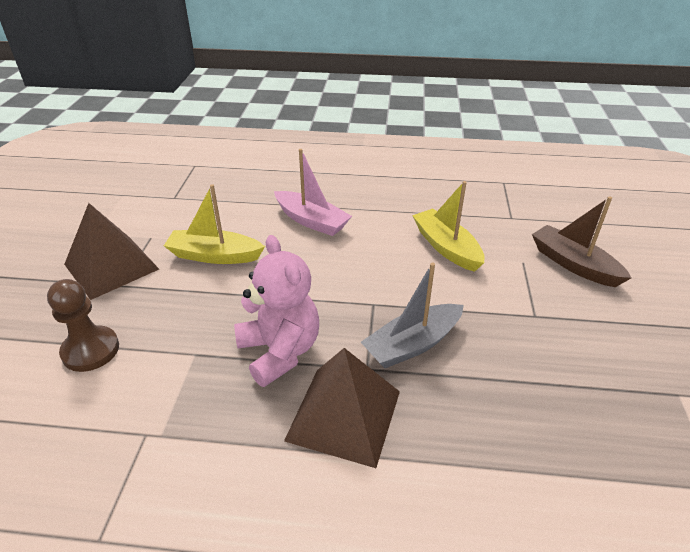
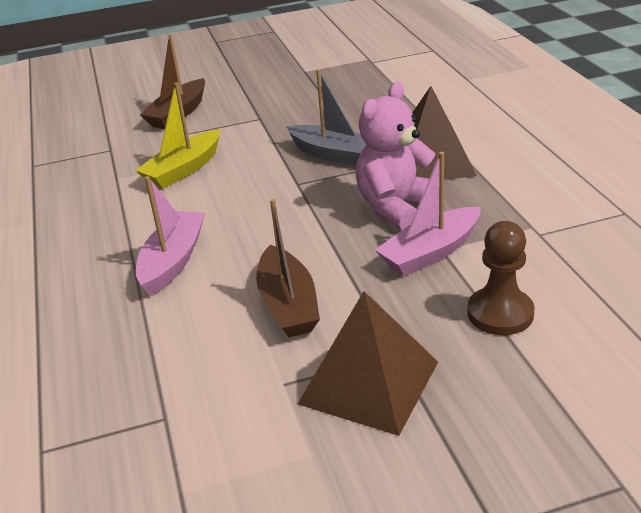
camera: 110 degrees left, 5 degrees down
yellow boat [164,184,265,264] -> brown boat [256,199,320,337]
none -> pink boat [375,152,481,276]

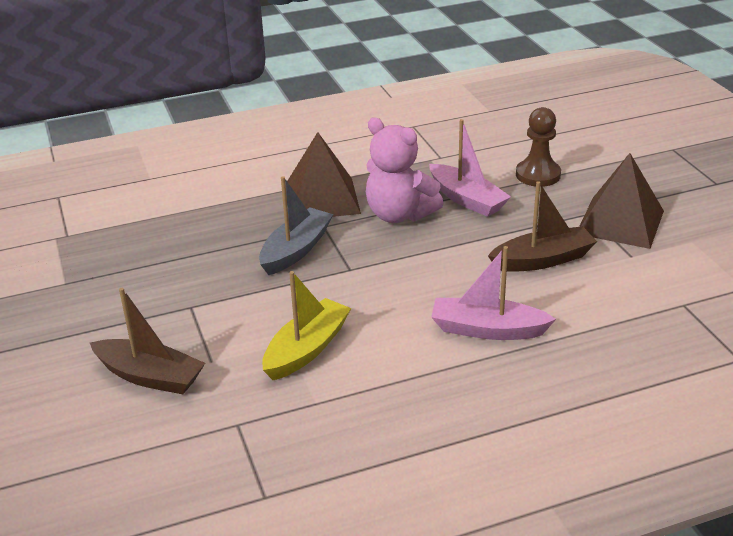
camera: 95 degrees left, 0 degrees up
yellow boat [135,82,220,189] -> yellow boat turned 90 degrees counterclockwise [262,271,351,380]

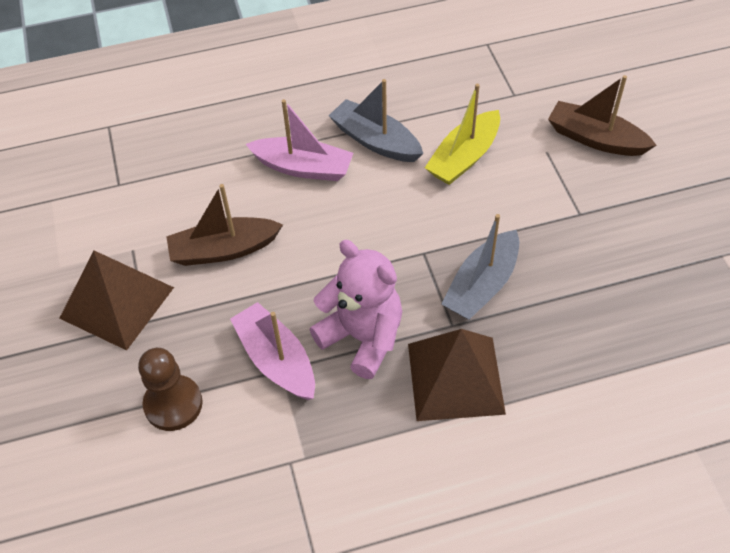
camera: 175 degrees left, 20 degrees up
none -> grey boat [329,79,424,162]

